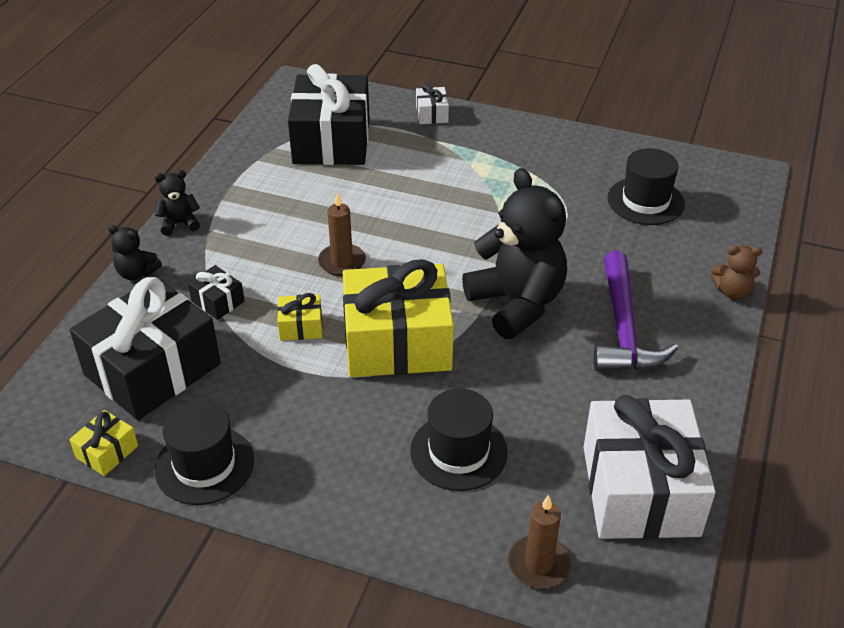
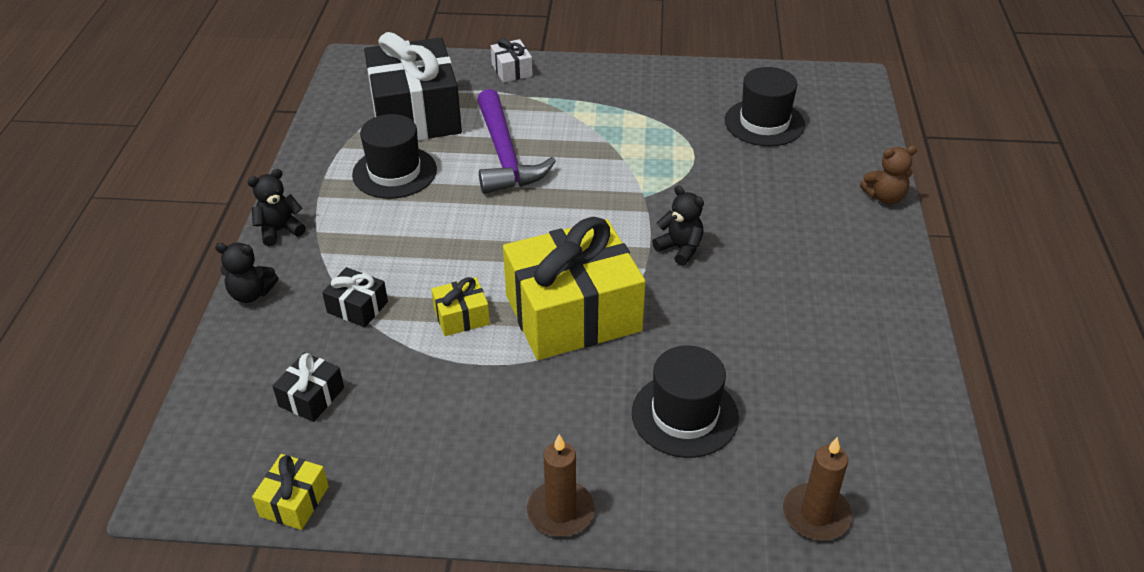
camera: 15 degrees left, 0 degrees up
black gift [70,277,221,420] -> black gift [273,352,344,422], size x0.42
black hat [155,401,254,505] -> black hat moved to [352,114,437,199]
brown candle [318,192,366,276] -> brown candle moved to [527,434,595,537]
black teddy bear [462,168,567,339] -> black teddy bear [652,185,704,266], size x0.45
white gift [584,395,716,539] -> none
purple hammer [593,251,678,371] -> purple hammer moved to [477,89,556,194]

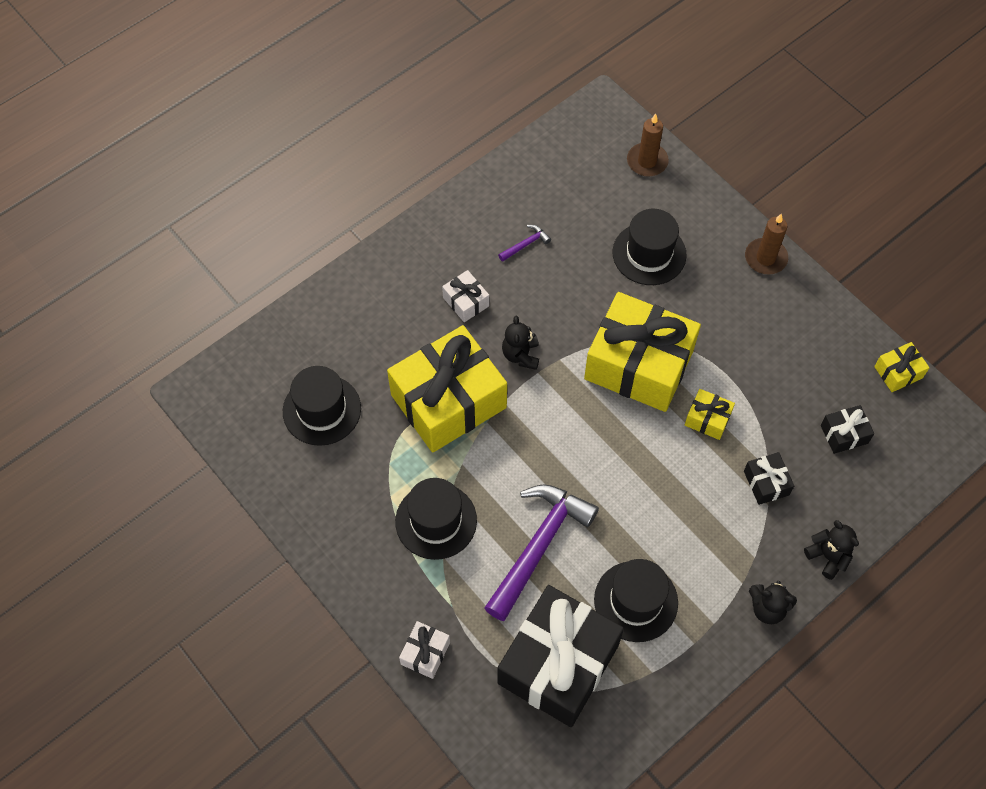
camera: 135 degrees left, 20 degrees up
brown teddy bear [860,146,917,204] -> none
none -> yellow gift [387,325,507,453]
none -> black hat [395,478,477,560]
none -> white gift [442,270,489,322]
none -> purple hammer [498,225,551,262]

